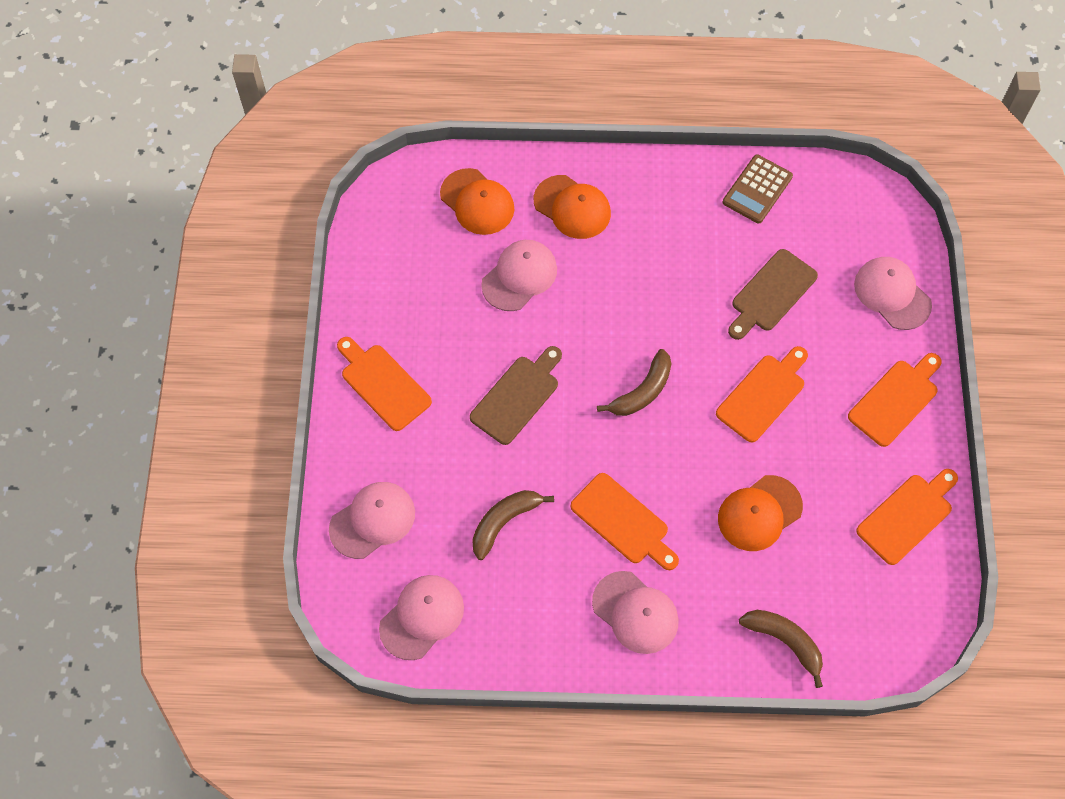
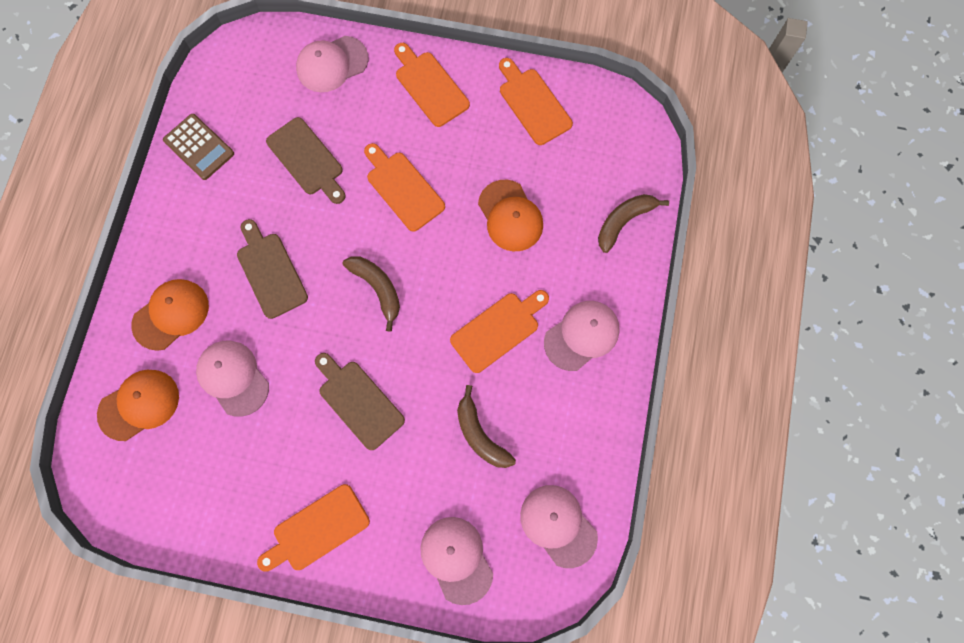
camera: 80 degrees left, 10 degrees up
none -> brown cutting board [237,219,308,319]

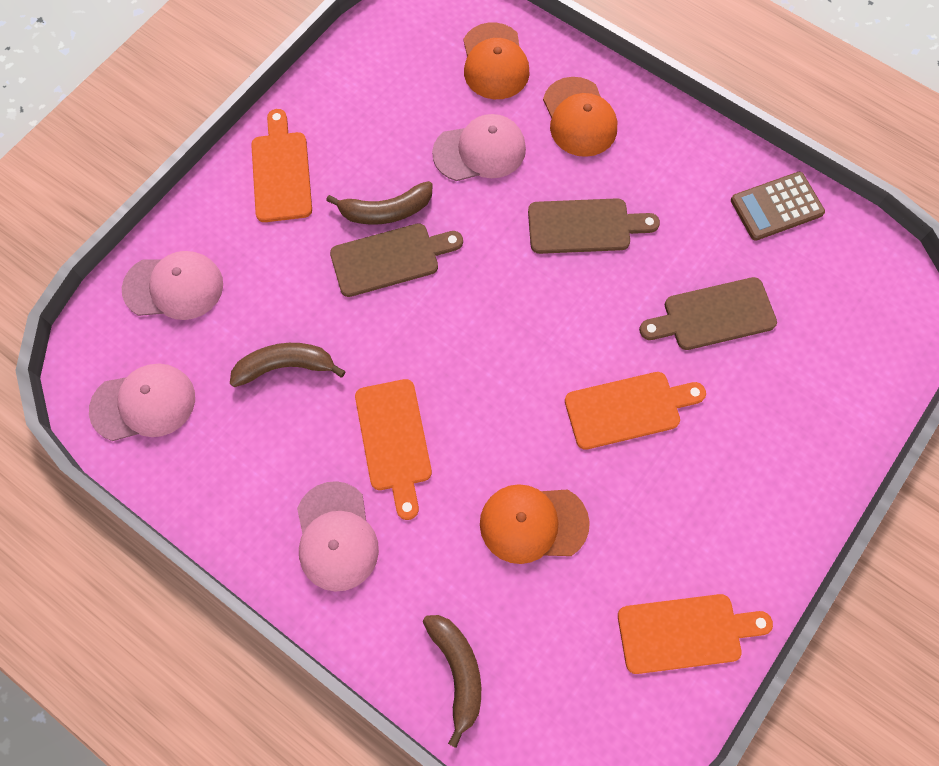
camera: 115 degrees right, 5 degrees down
pink cap [296,36,368,92] -> none
brown banana [343,256,400,332] -> brown banana moved to [326,181,433,225]
orange cutting board [394,43,470,127] -> none

